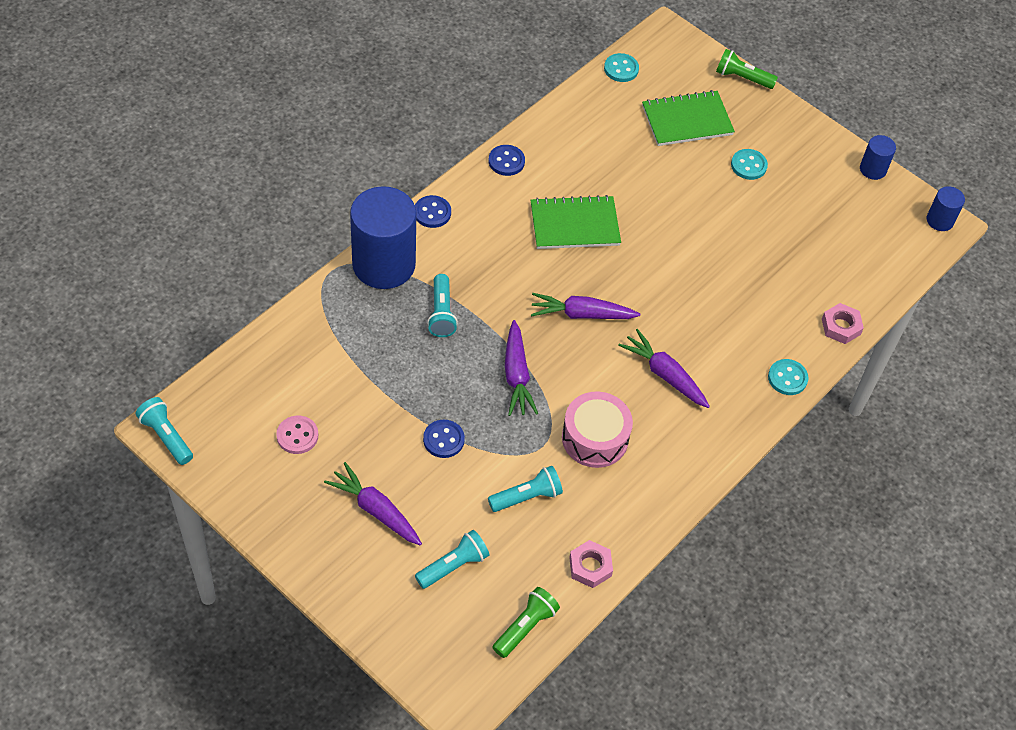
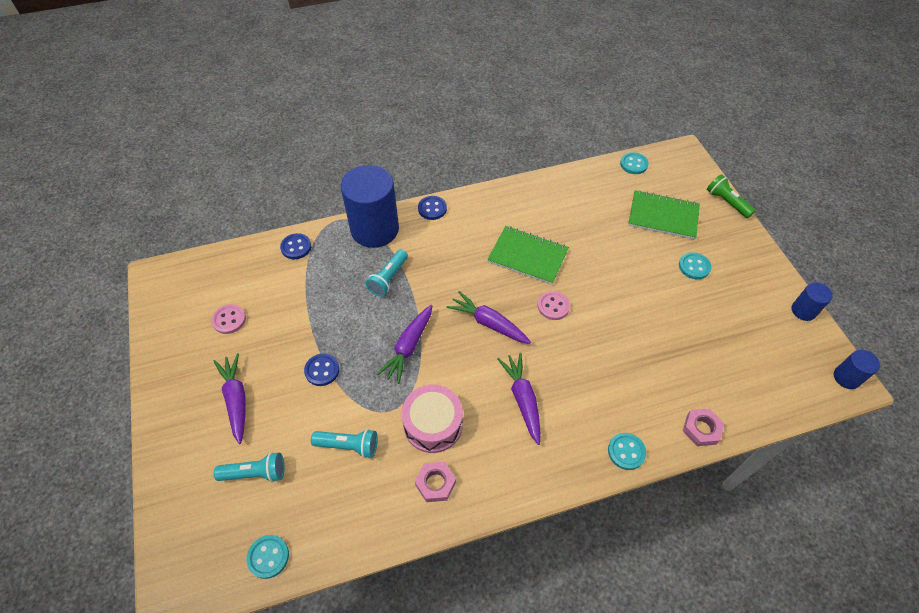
camera: 35 degrees right, 0 degrees up
turquoise flashlight [135,397,193,465] -> none
blue button [489,145,525,176] -> blue button moved to [280,233,311,259]
green flashlight [492,587,560,658] -> turquoise button [247,535,289,579]
pink nut [569,540,613,588] -> pink nut moved to [415,462,456,502]
none -> pink button [538,291,570,320]

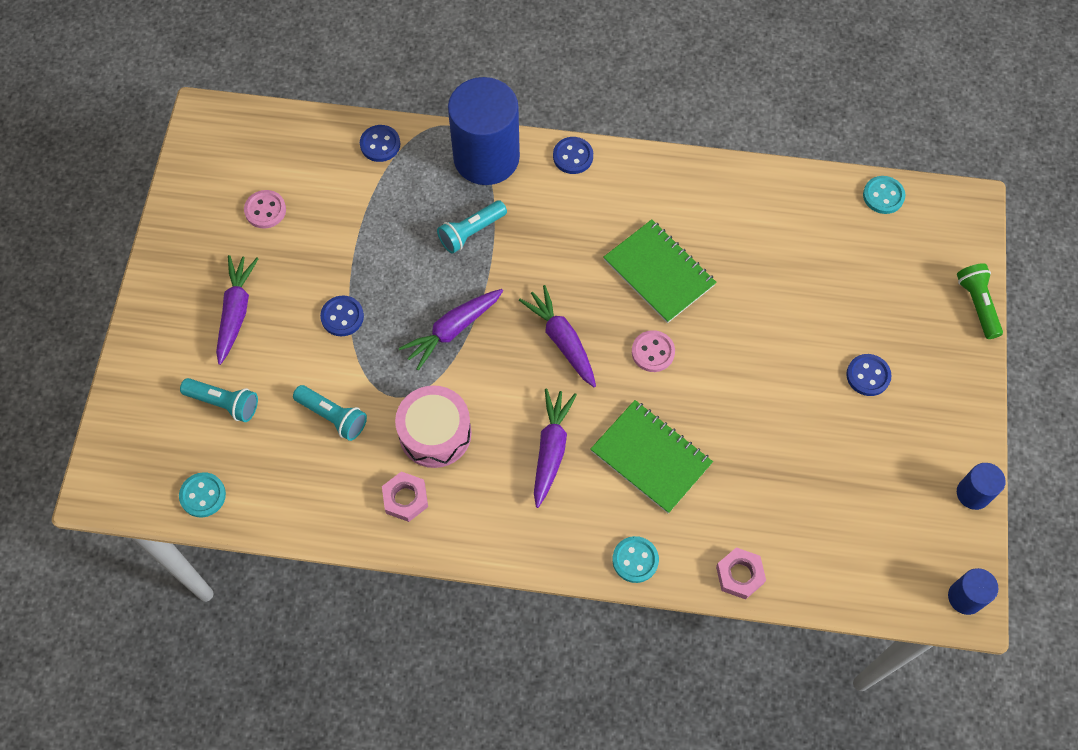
camera: 25 degrees right, 10 degrees up
green notebook [628,190,700,240] -> green notebook moved to [590,400,713,514]
turquoise button [679,252,711,279] -> blue button [846,354,892,396]

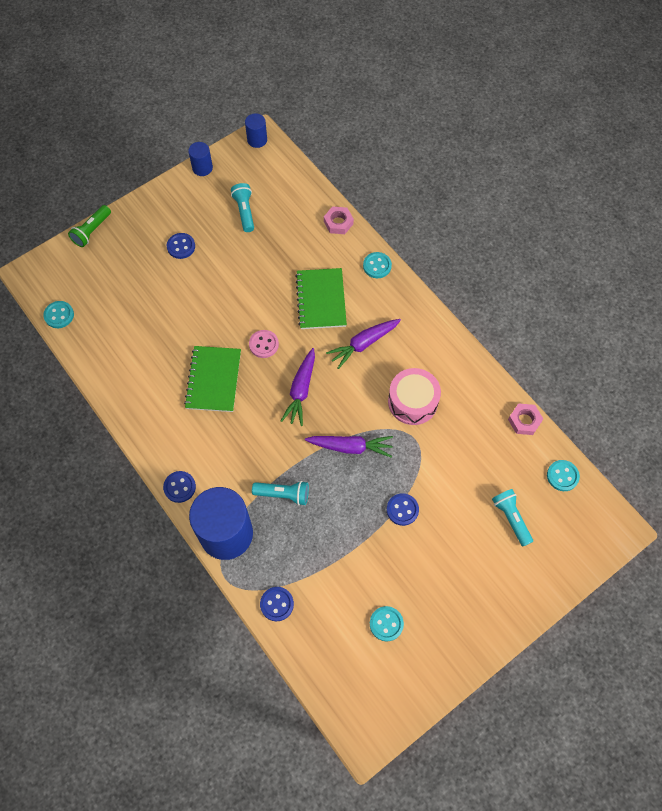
camera: 135 degrees left, 0 degrees up
purple carrot [216,255,259,365] -> none
pink button [244,190,286,229] -> turquoise button [370,606,404,641]
turquoise flashlight [293,385,367,441] -> turquoise flashlight moved to [231,183,254,232]
pink nut [382,471,428,522] -> pink nut moved to [508,403,543,435]

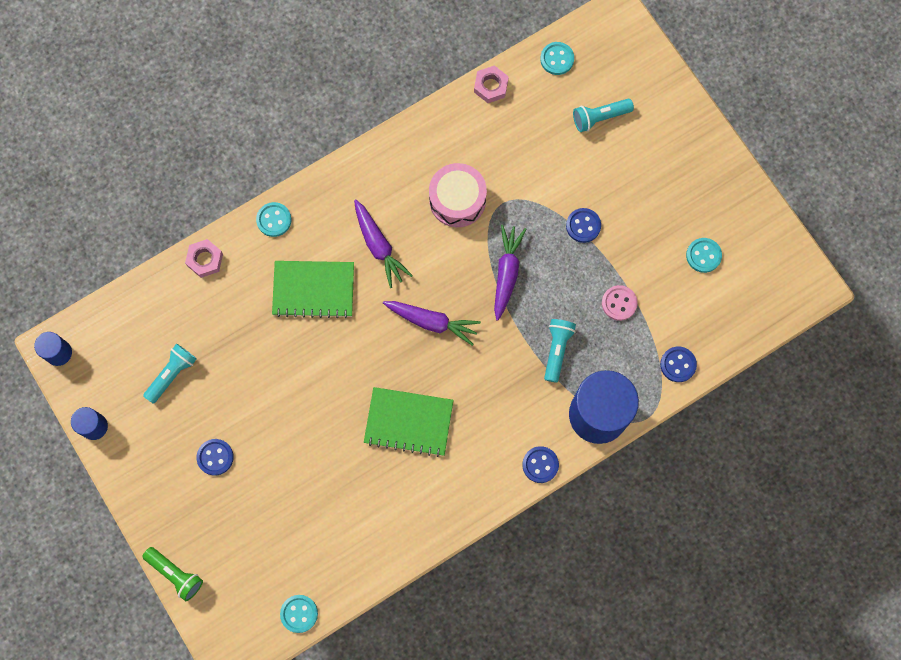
camera: 85 degrees left, 10 degrees up
turquoise flashlight [231,183,254,232] -> turquoise flashlight turned 135 degrees clockwise [143,344,197,404]
pink button [249,330,279,358] -> pink button moved to [602,285,638,321]

